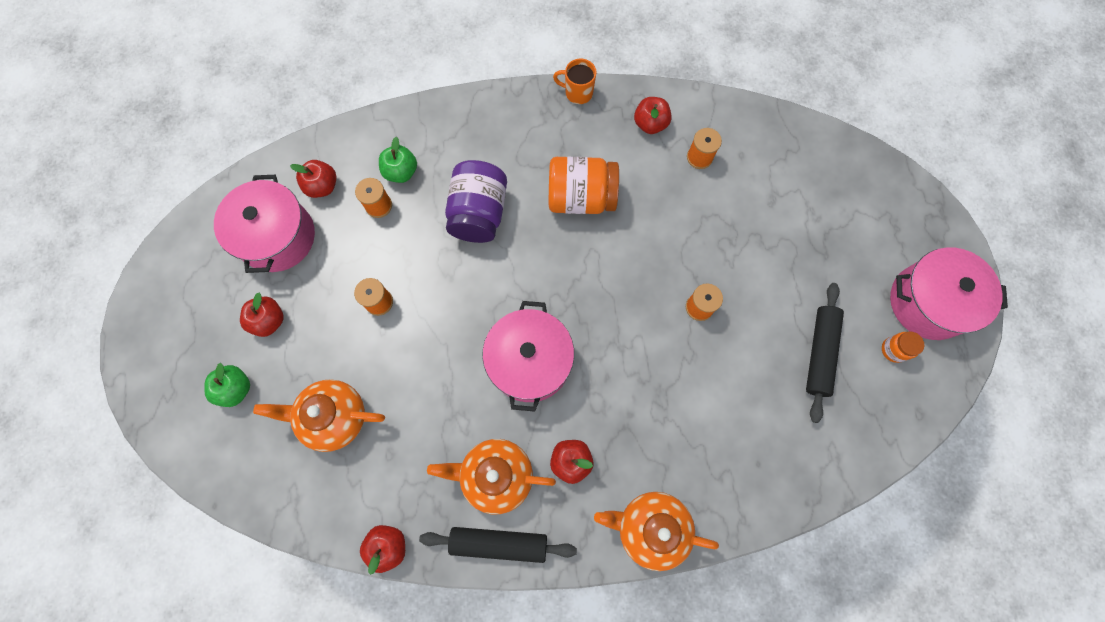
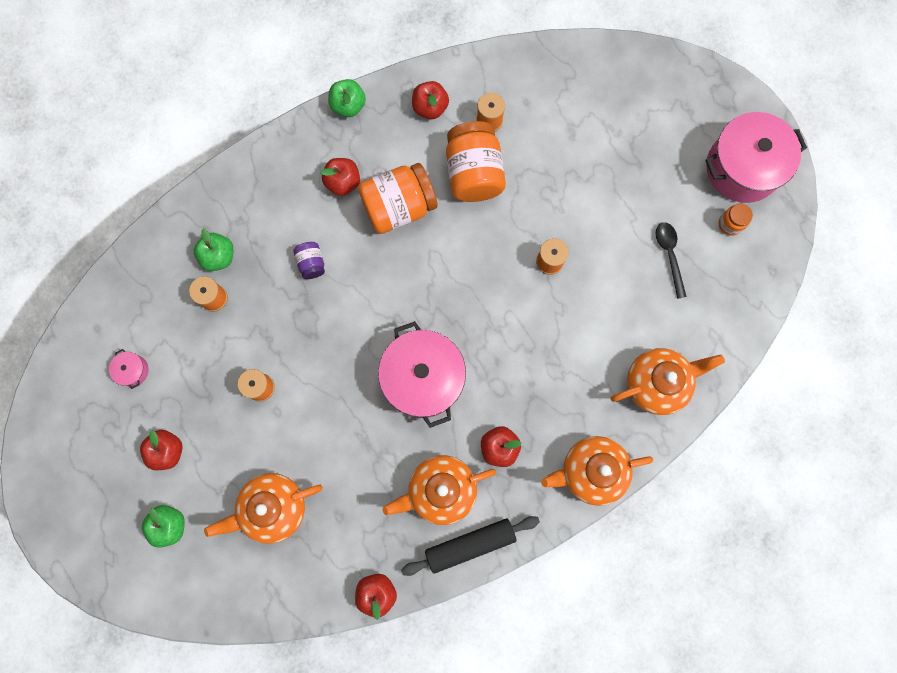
camera: 25 degrees left, 5 degrees up
pink pot [214,175,315,273] -> pink pot [109,349,149,389], size x0.40
red apple [290,160,336,198] -> red apple moved to [320,158,360,196]
purple jar [445,160,507,243] -> purple jar [293,242,325,279], size x0.47
orange mug [553,58,597,104] -> green apple [328,79,366,117]
black rolling pin [806,283,844,423] -> black spoon [656,222,687,299]
none -> orange jar [446,121,506,202]
none -> orange teapot [611,348,725,415]

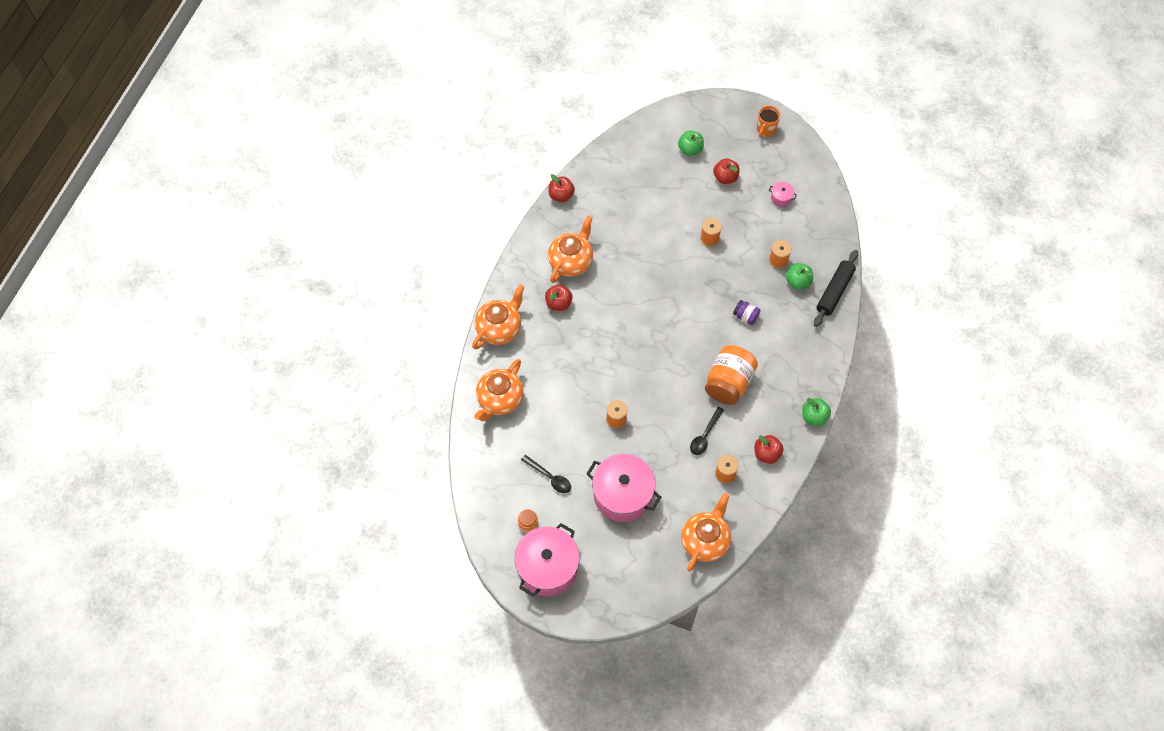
camera: 140 degrees right, 15 degrees down
orange teapot [204,473,323,544] -> orange teapot moved to [681,493,731,572]
red apple [320,158,360,196] -> none
pink pot [378,321,466,428] -> pink pot moved to [586,454,661,522]
black rolling pin [401,516,540,576] -> black rolling pin moved to [814,250,858,327]
orange jar [446,121,506,202] -> black spoon [690,407,724,455]
none -> orange mug [757,106,780,138]

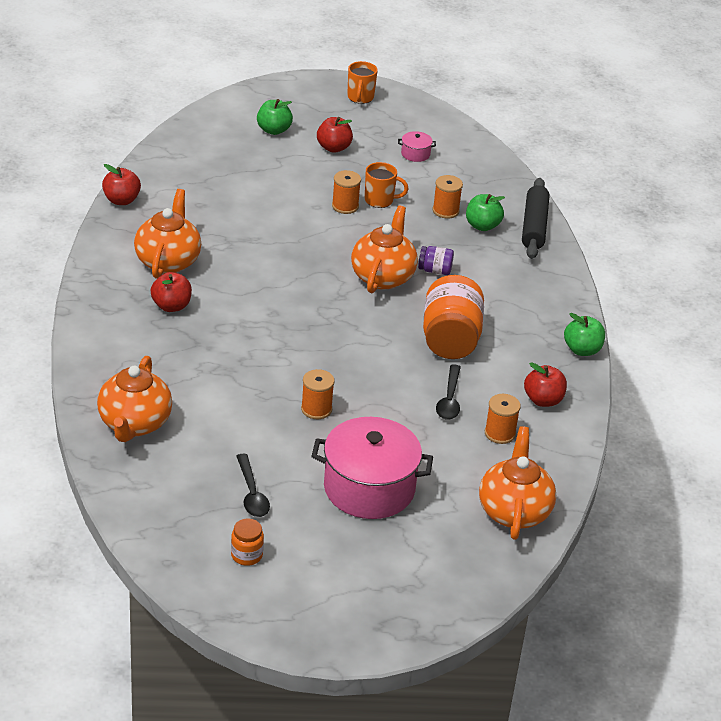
camera: 25 degrees left, 25 degrees down
orange teapot [472,285,525,349] -> orange teapot moved to [351,206,418,293]
pink pot [514,523,580,597] -> none
black spoon [521,455,571,493] -> black spoon turned 60 degrees clockwise [236,454,270,517]
none -> orange mug [365,162,409,208]

